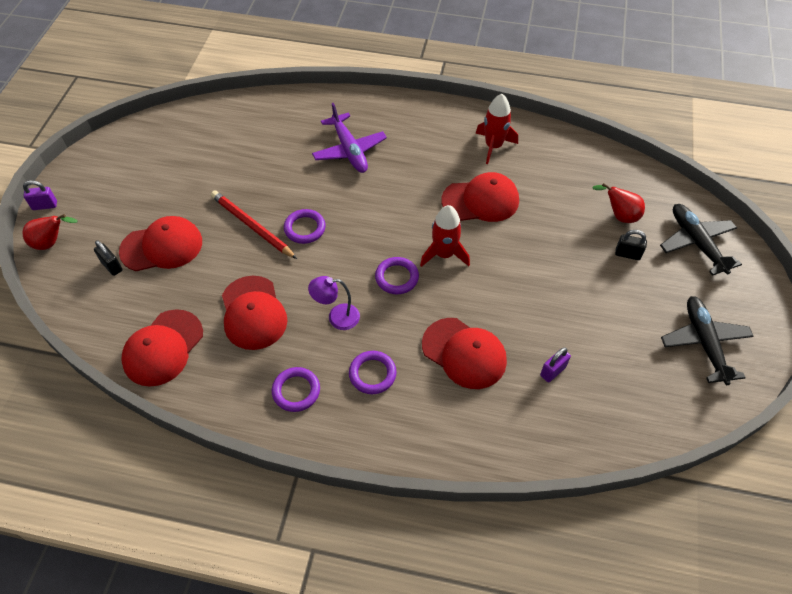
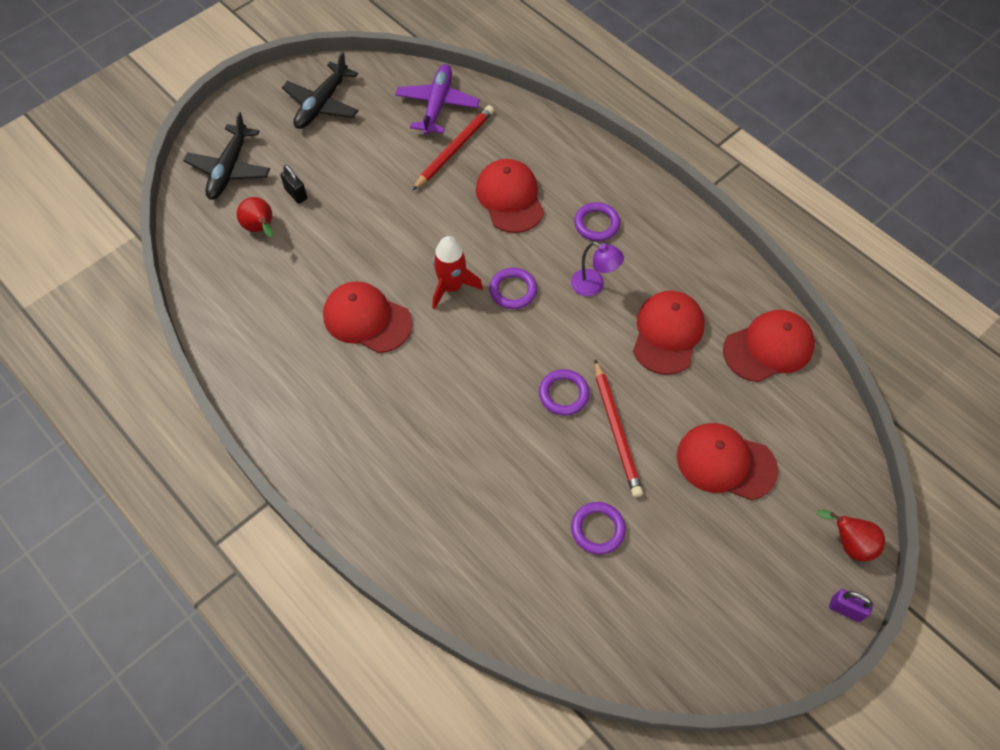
camera: 145 degrees left, 5 degrees up
black padlock [94,240,122,276] -> none
purple ring [272,367,320,412] -> purple ring moved to [571,502,626,555]
purple plane [312,103,387,173] -> purple plane moved to [395,64,480,135]
red rocket [476,94,518,164] -> none
purple padlock [540,347,571,382] -> red pencil [412,105,494,191]

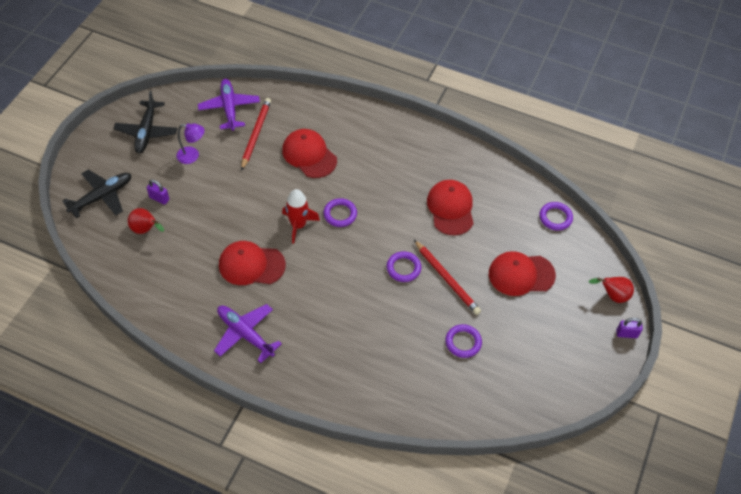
camera: 25 degrees left, 5 degrees down
black plane [183,112,270,200] -> black plane turned 120 degrees counterclockwise [63,169,131,218]
black padlock [280,165,307,204] -> purple padlock [147,179,169,205]
purple lamp [571,242,624,296] -> purple lamp moved to [176,123,205,164]
purple ring [574,202,620,241] -> purple ring moved to [540,202,573,231]
red cap [723,310,815,382] -> none
none -> purple plane [214,304,282,363]

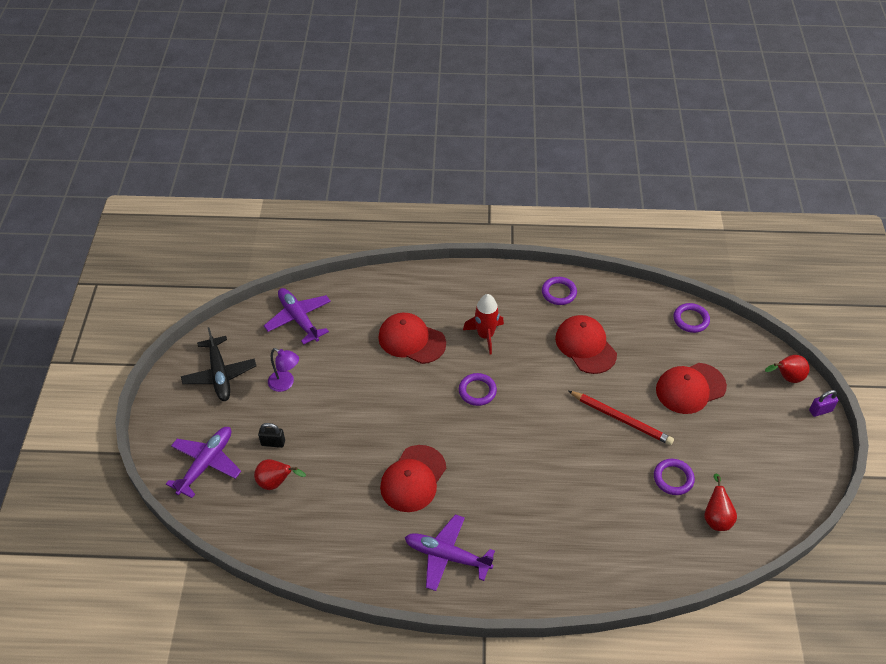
camera: 20 degrees left, 5 degrees down
black plane [63,169,131,218] -> purple plane [166,427,241,498]
purple padlock [147,179,169,205] -> black padlock [258,423,285,448]
purple lamp [176,123,205,164] -> purple lamp turned 45 degrees clockwise [268,348,299,392]
red cap [219,241,286,285] -> red cap turned 45 degrees counterclockwise [380,445,446,512]
red pencil [241,98,271,171] -> none
red rocket [282,189,320,244] -> red rocket moved to [463,294,504,355]
purple ring [387,251,421,282] -> purple ring moved to [542,277,577,305]
none -> red pear [704,474,737,531]

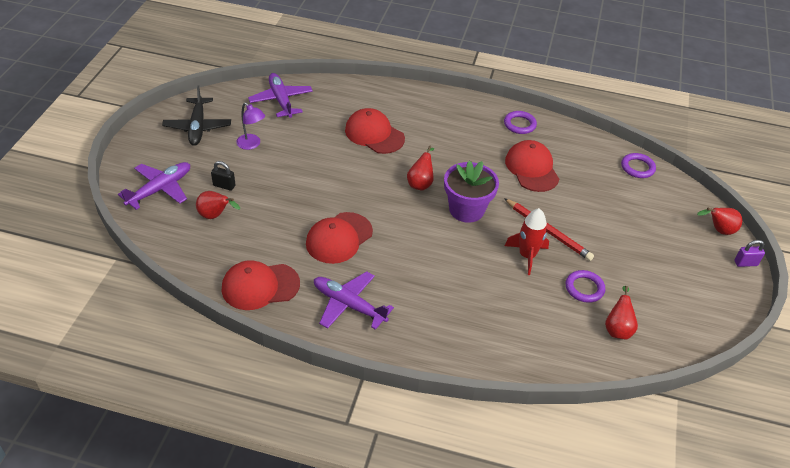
camera: 10 degrees right, 5 degrees down
purple ring [459,373,497,406] -> red pear [407,145,434,190]
red rocket [463,294,504,355] -> red rocket moved to [505,208,549,275]
red cap [656,363,727,414] -> red cap moved to [222,260,300,310]
none -> purple flower pot [444,161,499,223]

